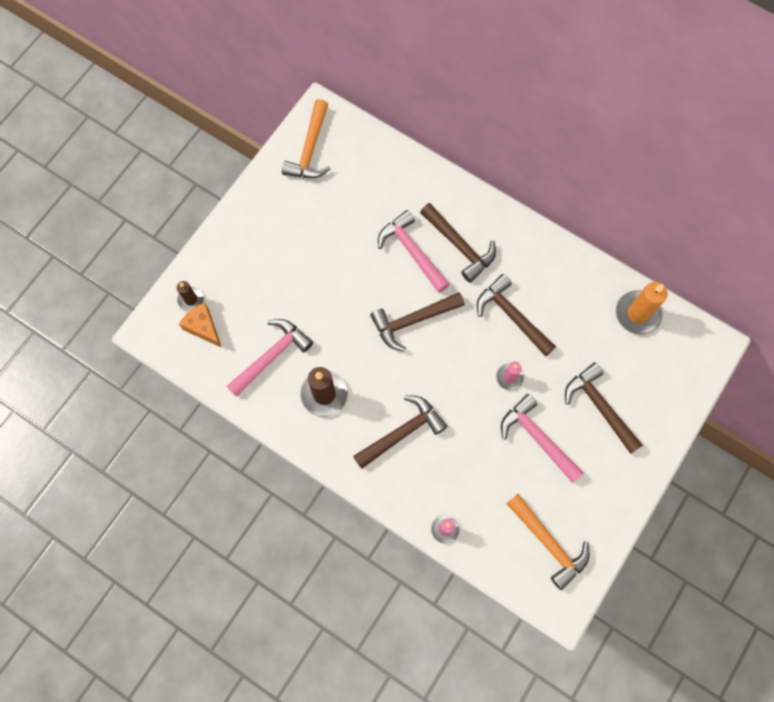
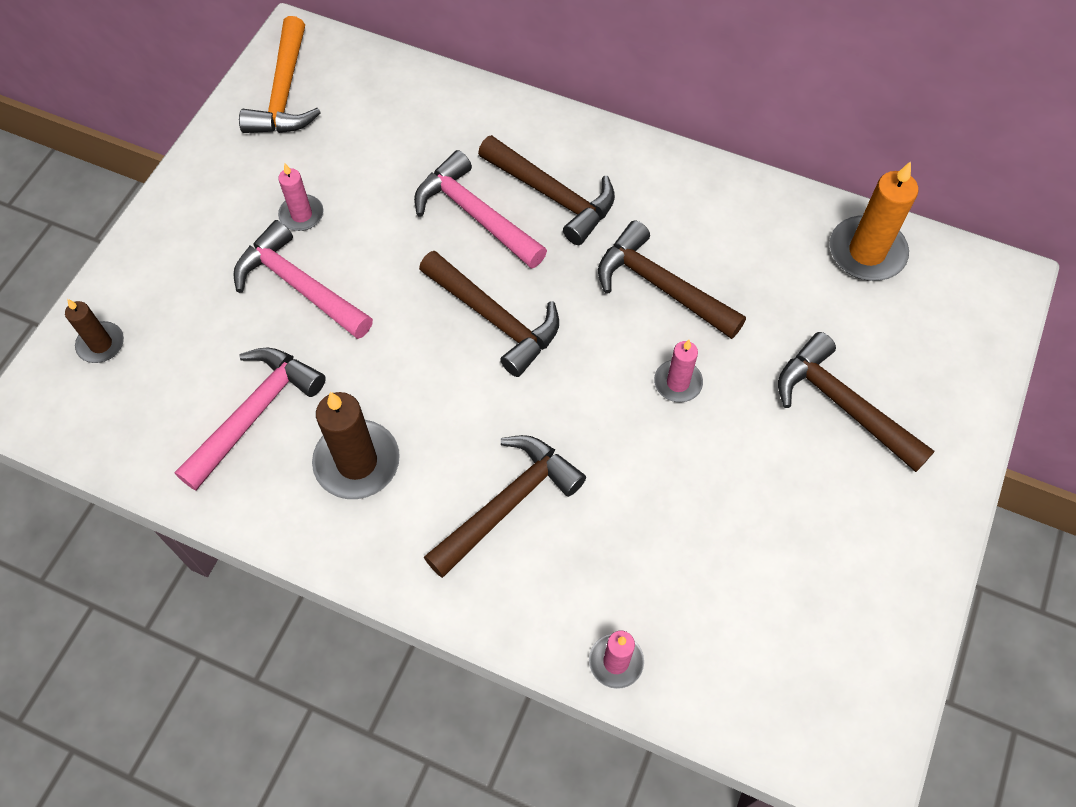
camera: 10 degrees left, 10 degrees down
orange cheese [179,302,222,348] -> none
brown hammer [370,292,464,352] -> brown hammer turned 105 degrees counterclockwise [419,251,559,377]
pink hammer [501,394,583,483] -> pink hammer moved to [233,220,373,339]
orange hammer [506,494,590,590] -> none
none -> pink candle [278,164,323,231]

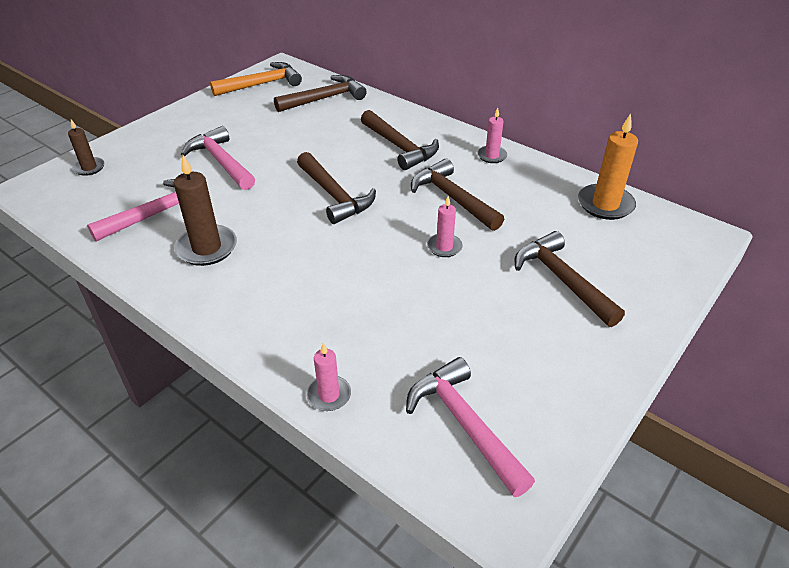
camera: 15 degrees right, 20 degrees down
orange hammer [239,16,321,133] -> orange hammer turned 135 degrees counterclockwise [210,62,302,96]
pink candle [278,164,323,231] -> pink candle moved to [477,108,507,163]
pink hammer [414,150,547,269] -> pink hammer moved to [406,357,535,497]
brown hammer [424,435,586,578] -> brown hammer moved to [274,75,367,112]

